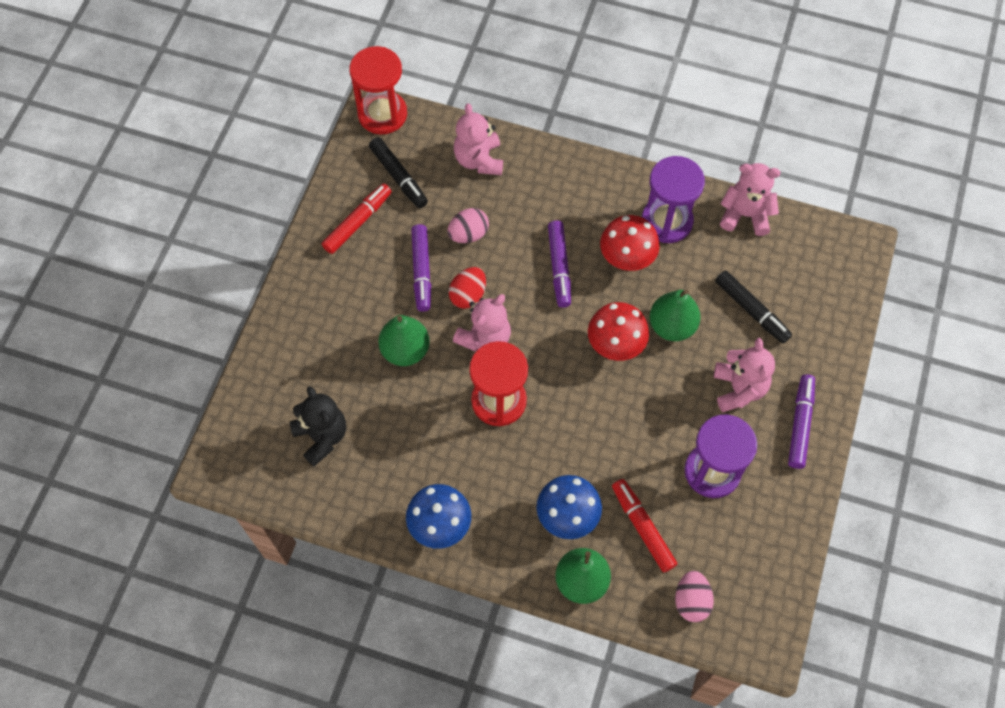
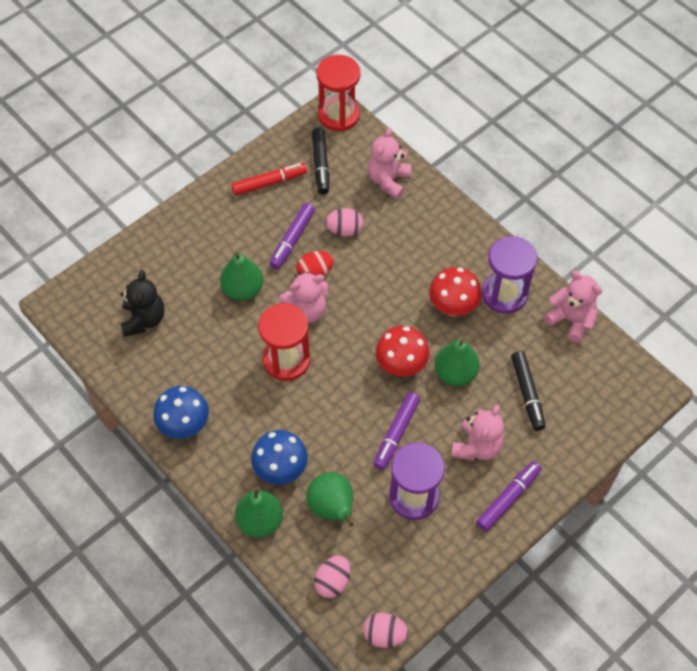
camera: 30 degrees right, 5 degrees down
purple marker [548,221,571,308] -> purple marker moved to [373,392,420,470]
red marker [612,479,677,573] -> green pear [306,472,354,527]
none -> pink egg [363,613,409,648]

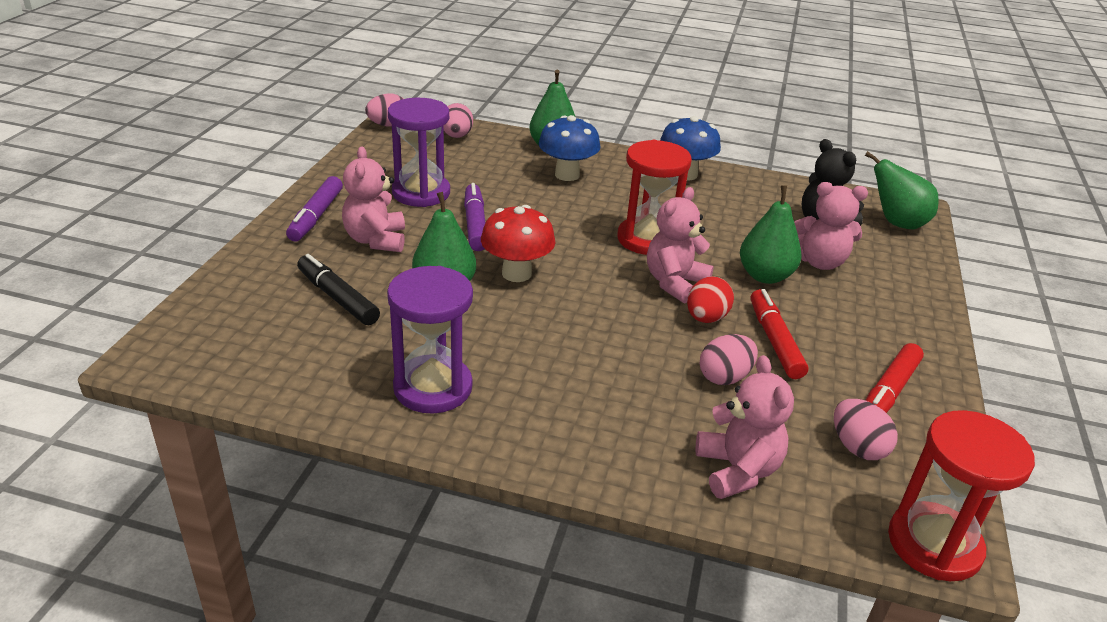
camera: 145 degrees right, 25 degrees down
purple marker [269,203,315,269] -> red marker [751,289,809,379]
green pear [306,472,354,527] -> green pear moved to [865,151,939,229]
black marker [312,128,329,195] -> pink egg [834,399,898,460]
red mushroom [429,267,482,316] -> none
pink teddy bear [544,271,602,343] -> pink teddy bear moved to [794,182,868,270]

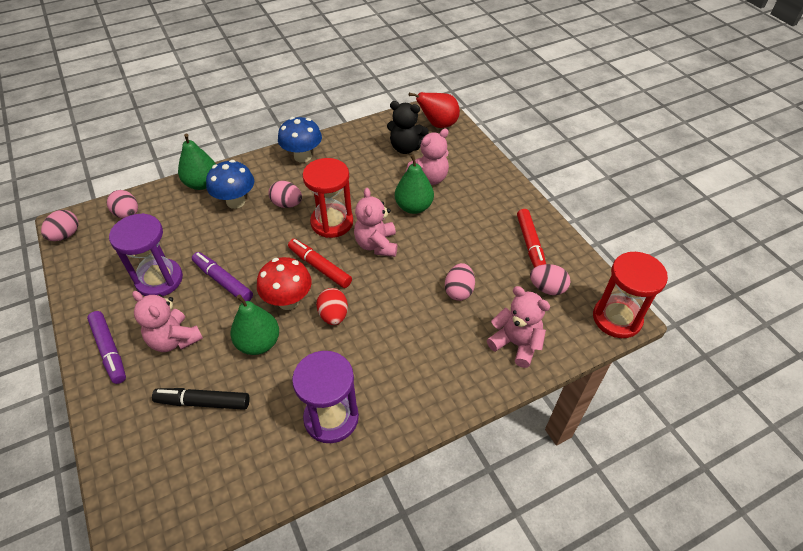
camera: 40 degrees left, 15 degrees up
red egg [687,276,734,323] -> red egg moved to [316,288,348,325]
red marker [751,289,809,379] -> red marker moved to [288,239,352,288]
green pear [865,151,939,229] -> red pear [409,92,460,128]
none -> pink egg [268,181,302,208]

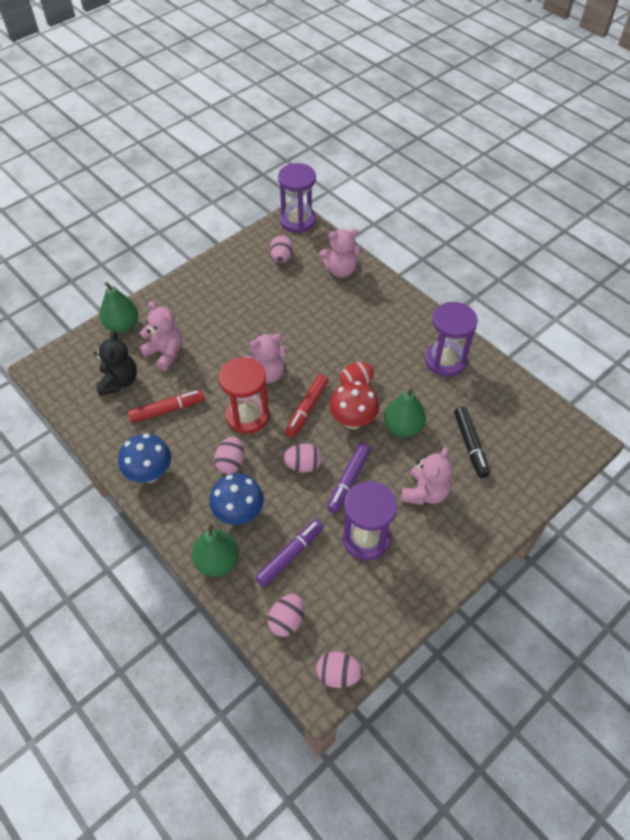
camera: 105 degrees left, 5 degrees up
purple marker [87,311,126,384] -> purple marker moved to [255,519,324,587]
green pear [395,154,434,214] -> green pear moved to [100,282,138,333]
red pear [409,92,460,128] -> none
pink egg [445,263,475,301] -> pink egg moved to [283,443,322,473]
pink teddy bear [487,286,550,368] -> pink teddy bear turned 120 degrees counterclockwise [319,229,362,278]
red marker [517,209,546,268] -> red marker moved to [128,390,205,423]
red hourglass [593,252,668,338] -> purple hourglass [278,163,316,233]

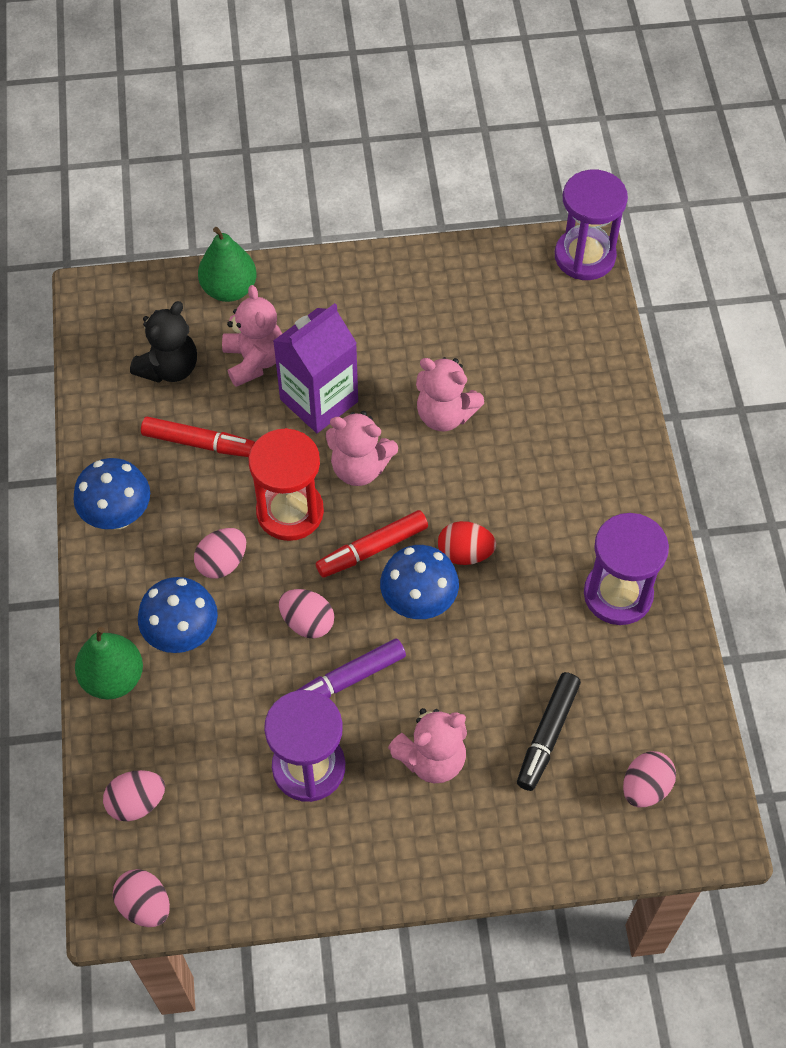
camera: 35 degrees right, 5 degrees up
purple marker [255,519,324,587] -> none
pink egg [270,235,294,263] -> pink egg moved to [623,751,676,807]
pink teddy bear [319,229,362,278] -> pink teddy bear moved to [416,357,484,431]
red mushroom [329,381,379,429] -> blue mushroom [380,545,459,619]
green pear [384,388,426,437] -> none
none -> purple carton [273,303,358,433]

